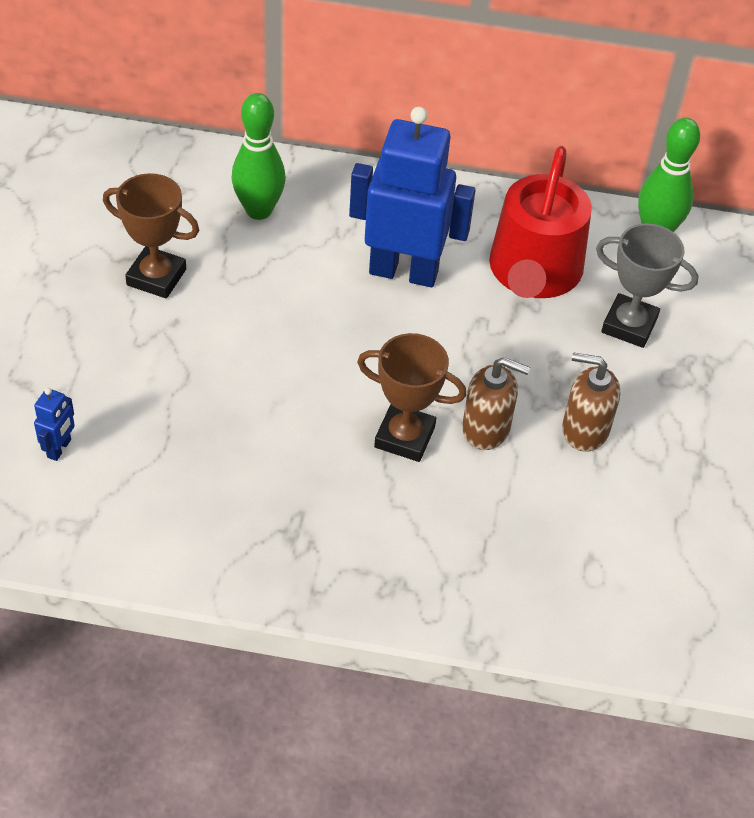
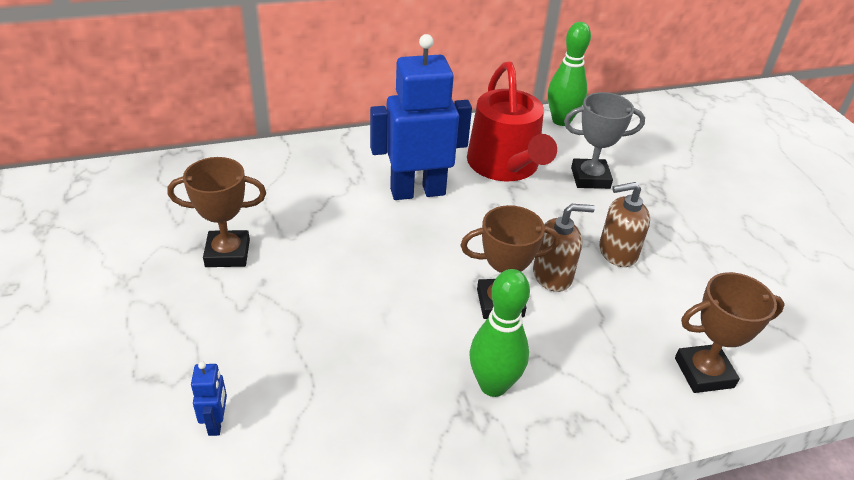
camera: 25 degrees left, 10 degrees down
green bowling pin [231,93,286,220] -> green bowling pin moved to [469,269,530,397]
none -> brown trophy [675,272,785,393]

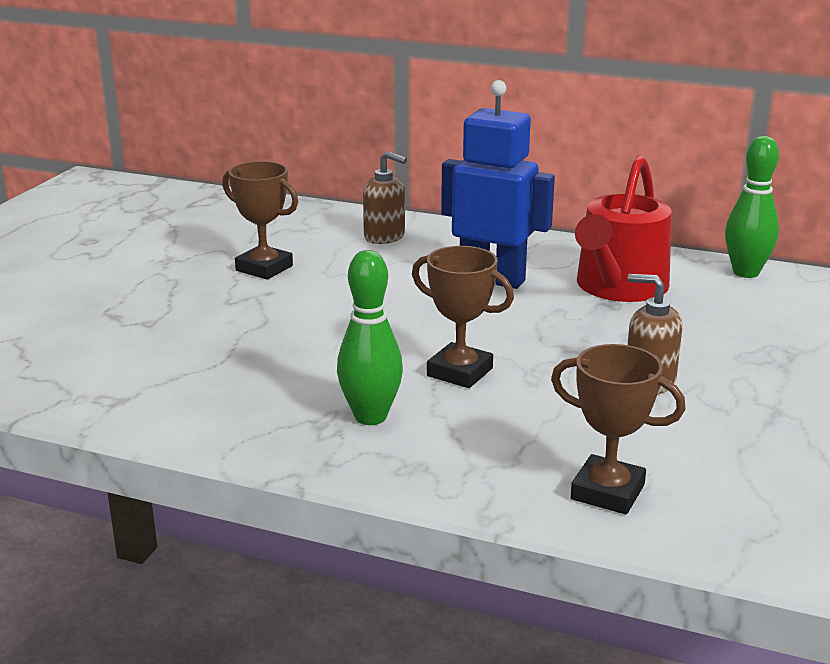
camera: 40 degrees right, 15 degrees down
blue robot [191,362,227,436] -> none
brown soap dispenser [533,204,595,292] -> brown soap dispenser moved to [363,151,407,244]
grey trophy [564,92,645,189] -> none

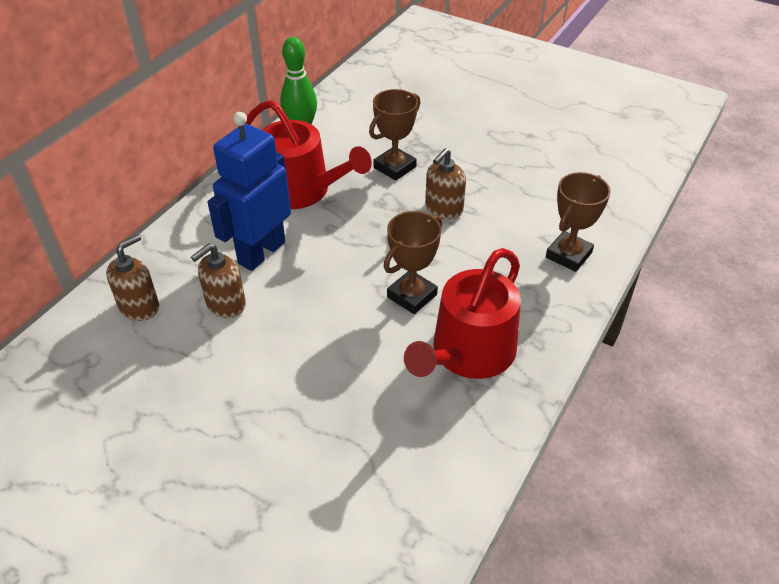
camera: 80 degrees left, 20 degrees up
brown trophy [222,161,298,280] -> brown trophy moved to [369,89,420,181]
green bowling pin [337,250,403,425] -> red watering can [404,248,521,379]
none -> brown soap dispenser [191,243,246,318]

